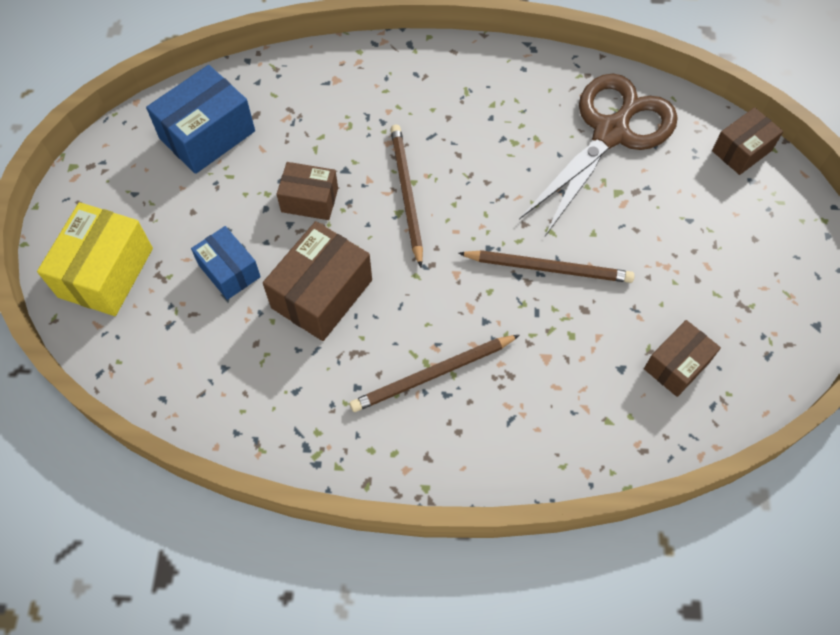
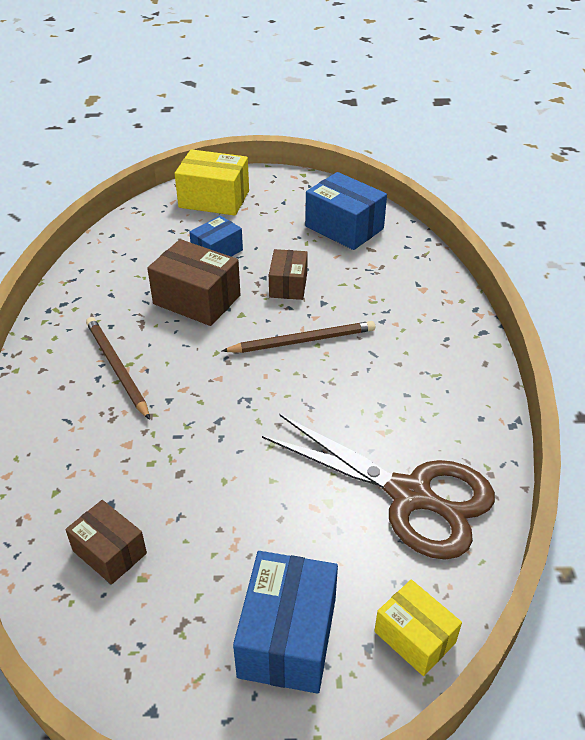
camera: 85 degrees right, 20 degrees down
brown pencil [458,250,635,283] -> none
brown box [712,107,783,175] -> yellow box [374,580,462,676]
none -> blue box [233,551,338,694]

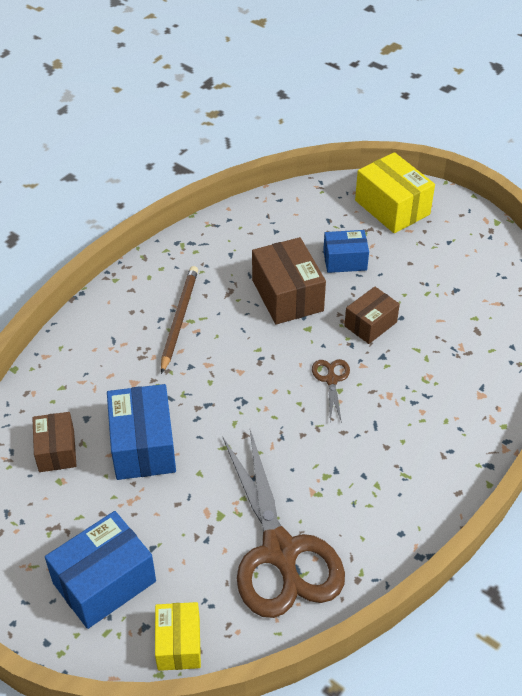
camera: 40 degrees right, 5 degrees up
brown pencil [222,321,375,353] -> brown scissors [312,359,350,423]
blue box [305,172,387,250] -> blue box moved to [107,384,176,480]

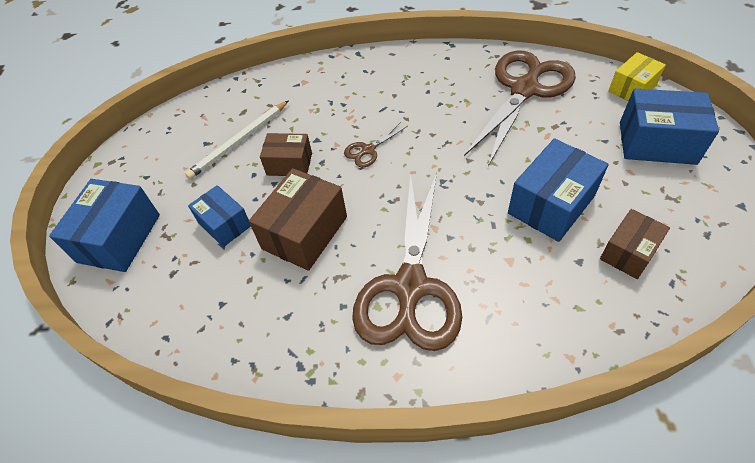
camera: 125 degrees left, 5 degrees up
brown pencil [161,266,198,374] -> brown scissors [352,172,462,351]
yellow box [355,152,435,233] -> blue box [49,179,160,272]
none -> white pencil [185,100,289,179]

